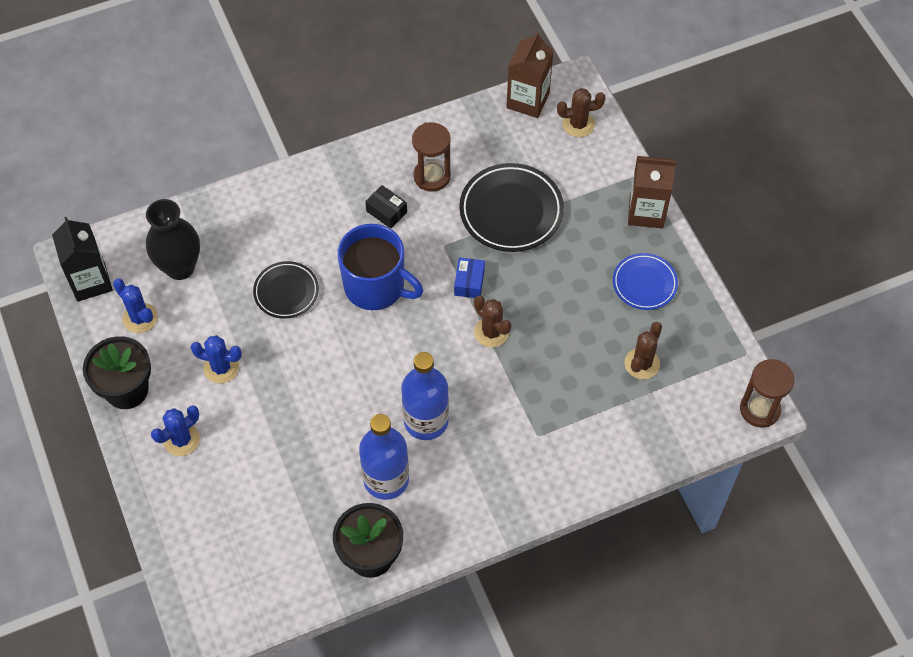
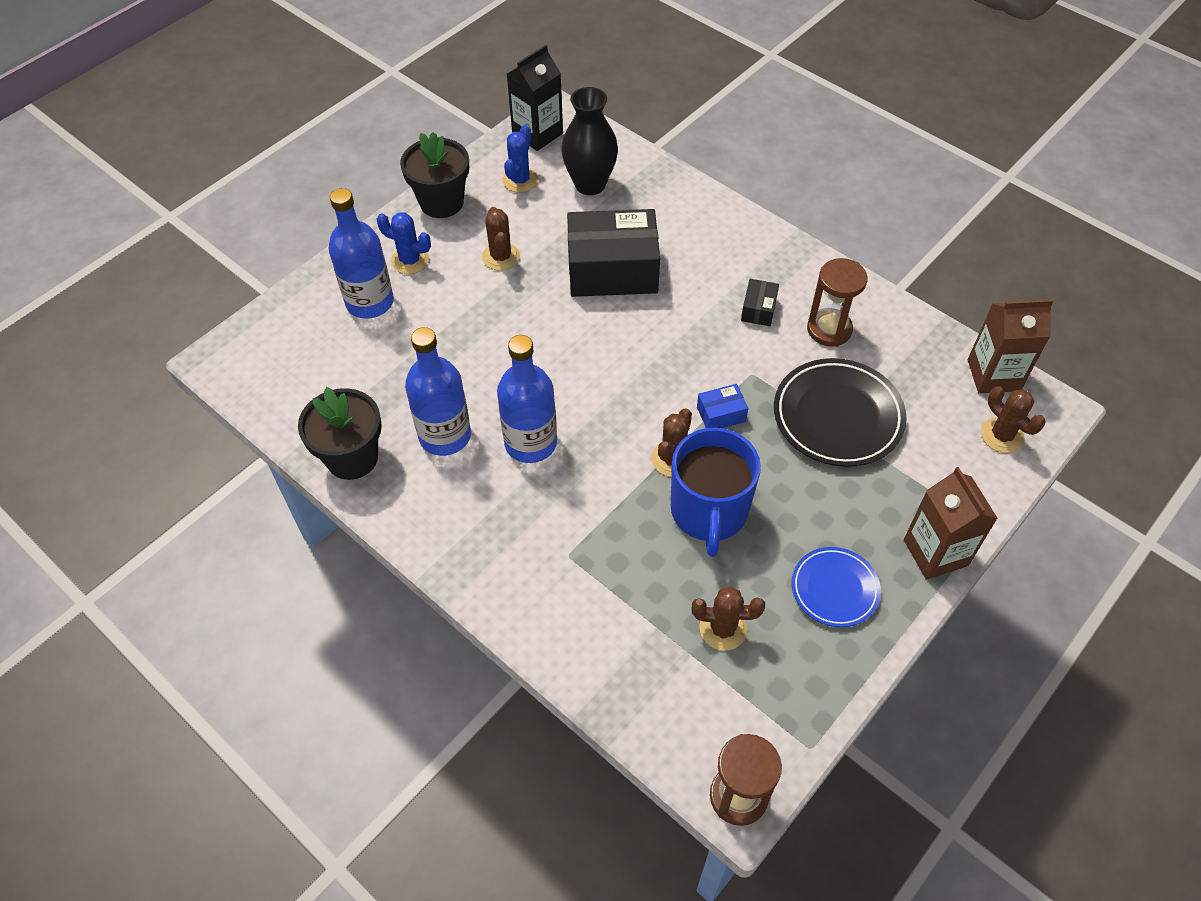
camera: 65 degrees right, 5 degrees down
blue cactus [191,335,242,384] -> brown cactus [482,207,520,271]
black plate [253,261,319,319] -> black box [567,209,660,297]
blue mug [337,224,423,310] -> blue mug moved to [671,428,761,557]
none -> blue bottle [329,188,394,319]

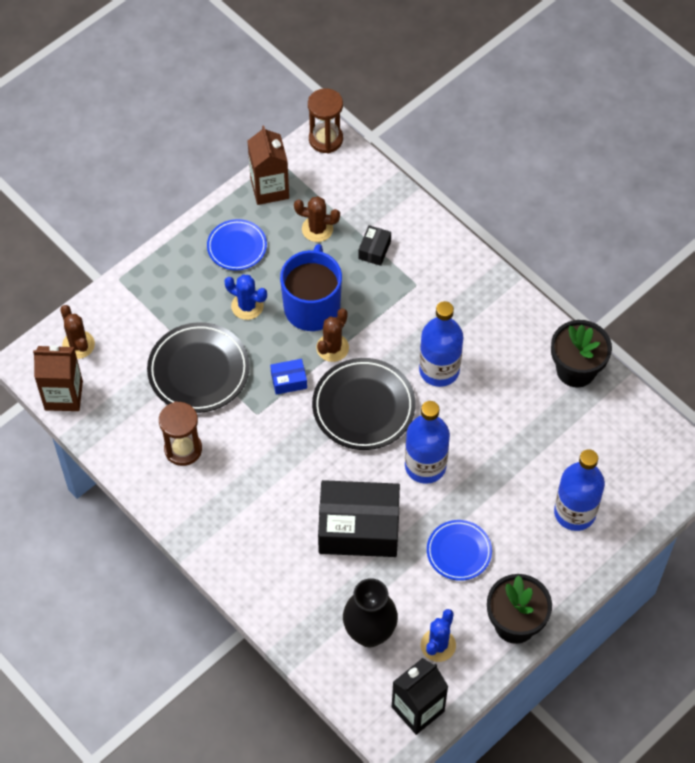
camera: 175 degrees left, 5 degrees up
blue cactus [377,212,431,274] -> blue cactus moved to [224,275,267,320]
blue bottle [405,327,471,456] -> blue bottle moved to [405,401,450,484]
brown cactus [482,207,520,271] -> blue plate [427,520,492,581]
black box [741,279,779,326] -> black box moved to [358,225,391,266]
brown carton [904,467,998,580] -> brown carton moved to [247,125,289,205]
none -> black plate [312,358,415,450]

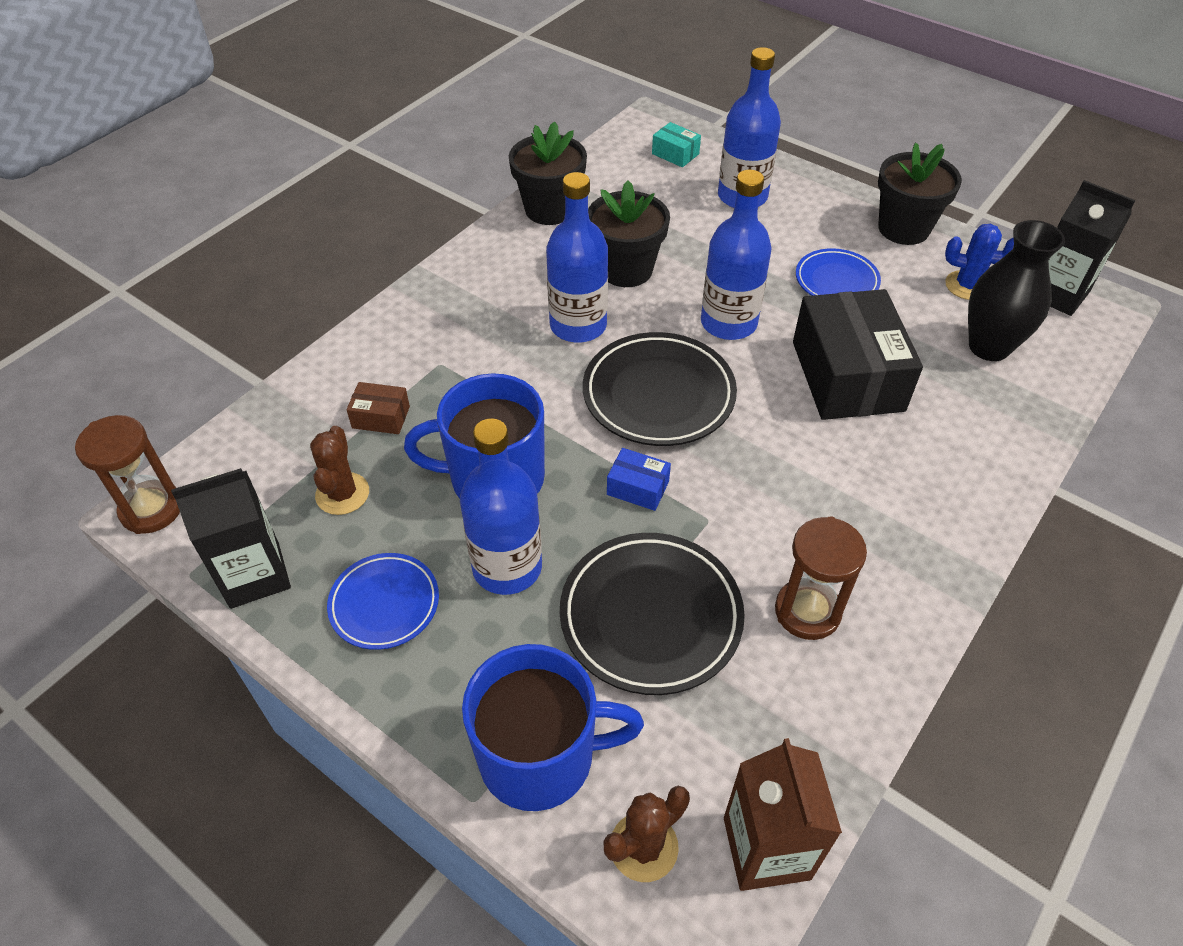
camera: 100 degrees left, 10 degrees down
blue cactus [224,275,267,320] -> blue bottle [460,418,542,595]
brown carton [247,125,289,205] -> black carton [171,468,291,609]
blue box [270,359,307,395] -> blue box turned 45 degrees counterclockwise [607,448,671,511]
brown cactus [316,308,349,362] -> none
black box [358,225,391,266] -> brown box [346,382,410,434]
none -> blue mug [462,644,644,811]
none -> black flower pot [588,180,670,287]
none -> turquoise box [652,122,701,167]

